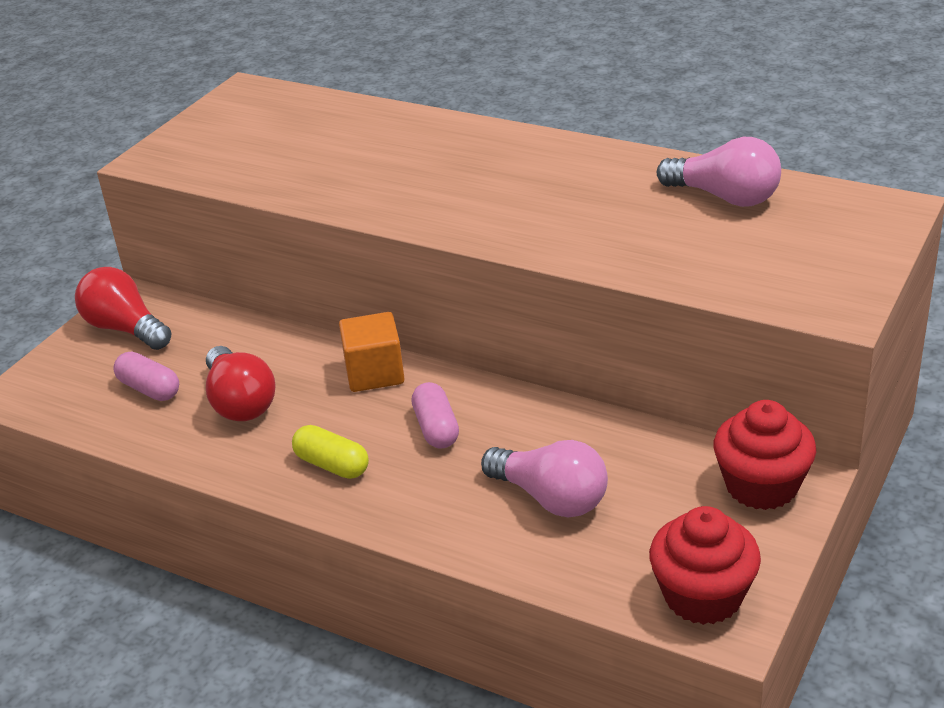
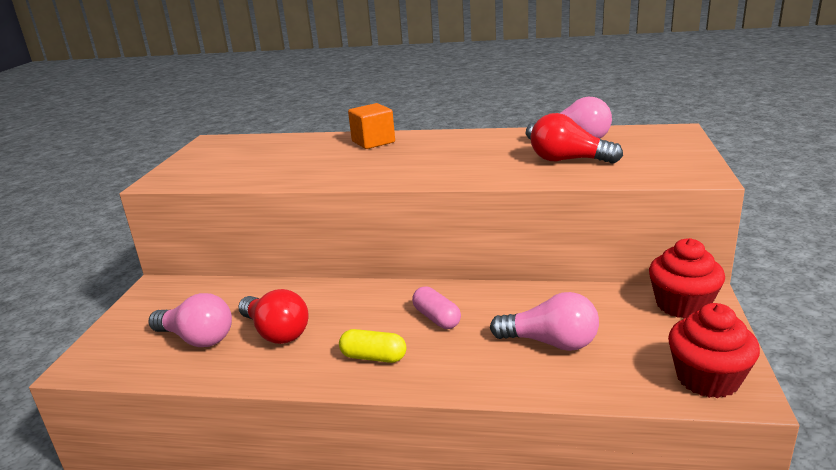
camera: 20 degrees left, 10 degrees down
red light bulb [75,267,172,350] -> red light bulb moved to [531,113,623,164]
pink capsule [113,352,179,401] -> pink light bulb [148,293,232,347]
orange cube [339,312,405,392] -> orange cube moved to [348,103,395,149]

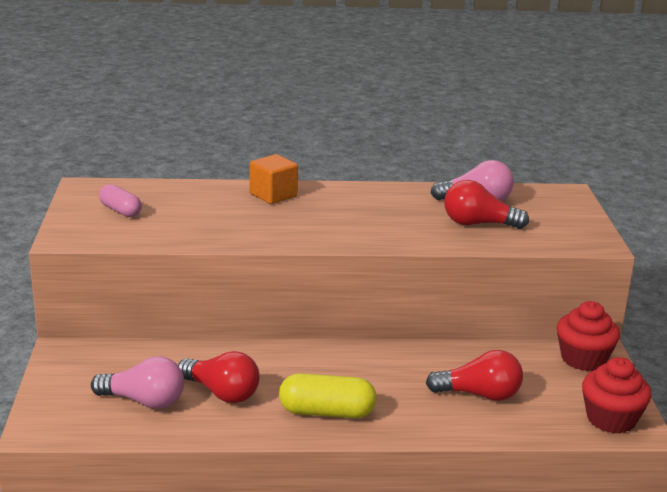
camera: 15 degrees left, 0 degrees up
yellow capsule [339,329,406,363] -> yellow capsule [279,373,377,418], size x1.53
pink capsule [412,286,461,329] -> pink capsule moved to [99,184,142,217]
pink light bulb [490,292,599,351] -> red light bulb [426,350,523,401]

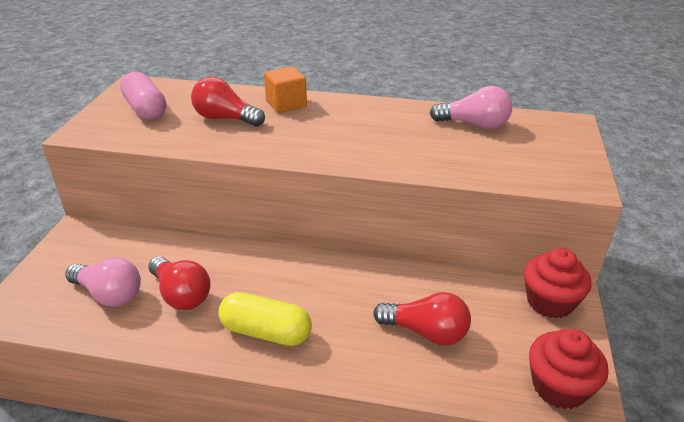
camera: 15 degrees right, 10 degrees up
pink capsule [99,184,142,217] -> pink capsule [120,71,166,120], size x1.53
red light bulb [444,180,529,229] -> red light bulb moved to [191,77,265,127]

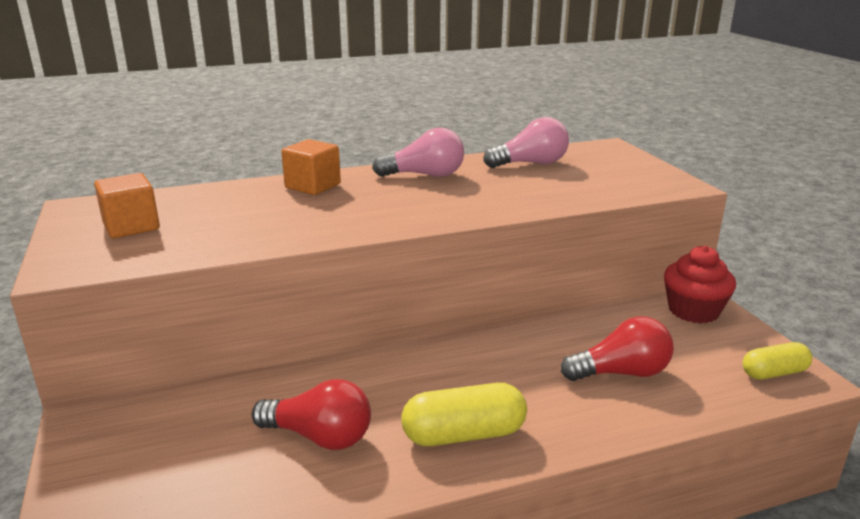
camera: 30 degrees left, 10 degrees down
pink light bulb [65,257,141,307] -> pink light bulb moved to [372,128,464,177]
pink capsule [120,71,166,120] -> orange cube [94,173,160,238]
red light bulb [191,77,265,127] -> none
red cupcake [529,329,609,409] -> yellow capsule [743,342,812,380]

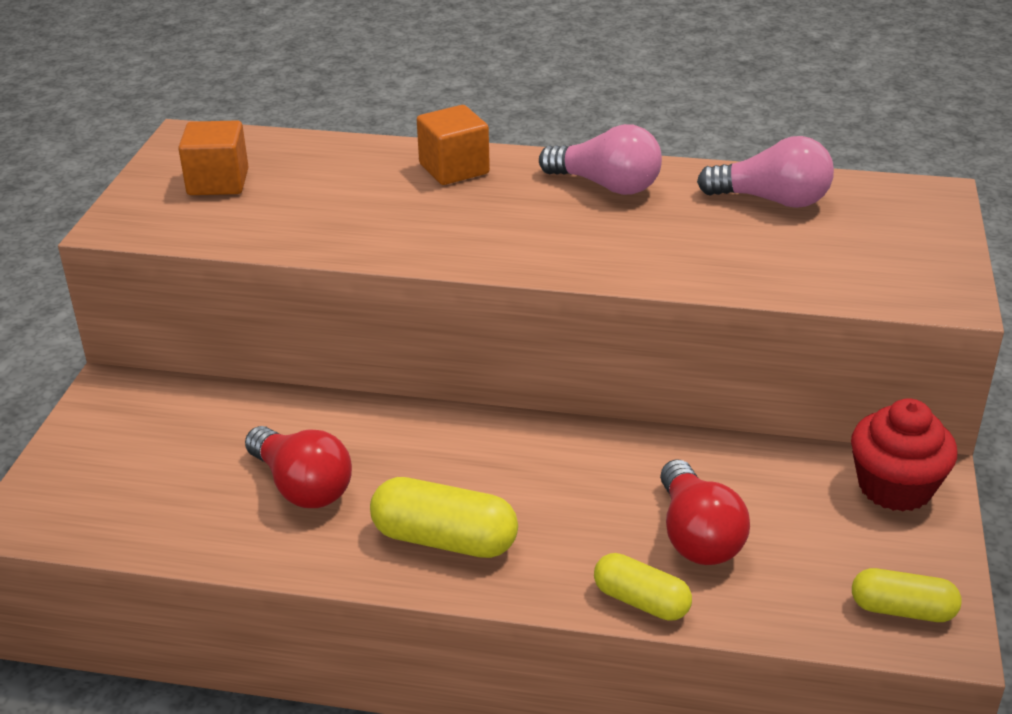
camera: 30 degrees right, 10 degrees up
red light bulb [561,317,674,381] -> red light bulb turned 60 degrees clockwise [660,460,750,565]
none -> yellow capsule [594,553,692,621]

